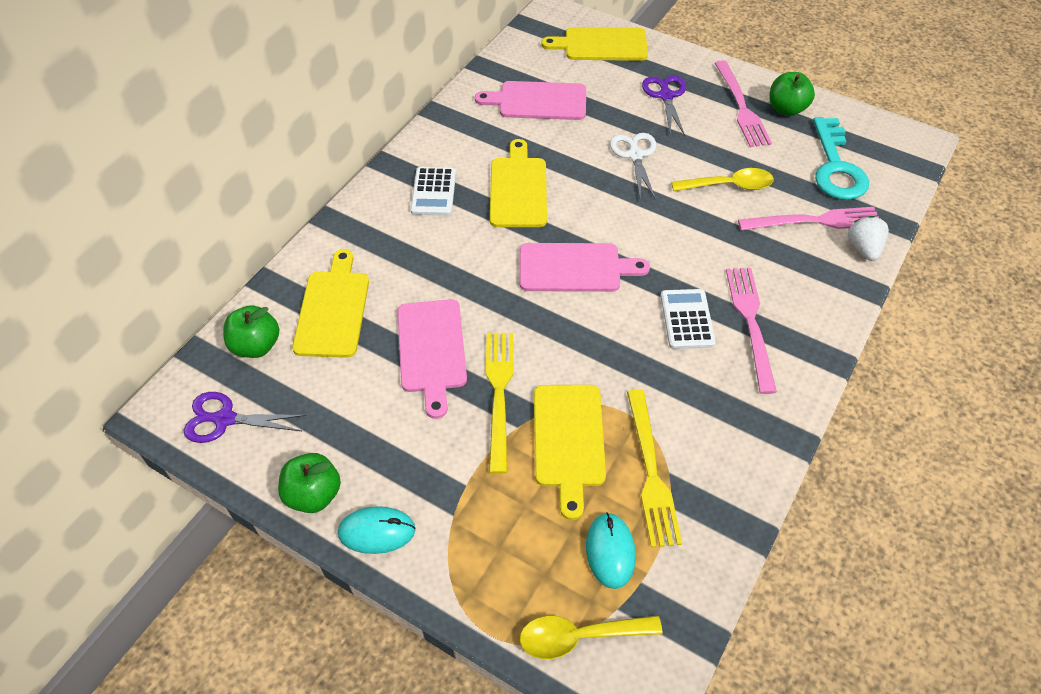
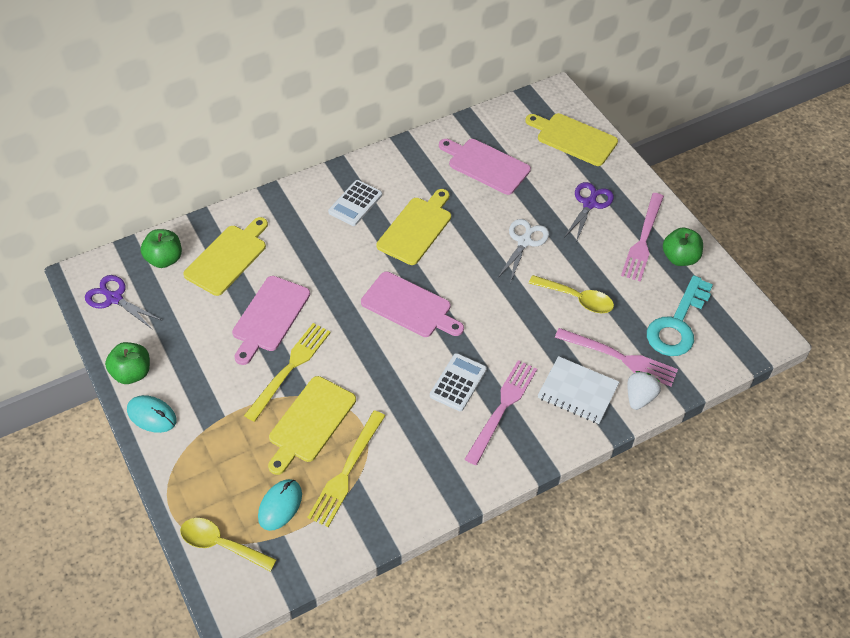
camera: 30 degrees right, 0 degrees up
none -> white notebook [538,356,619,424]

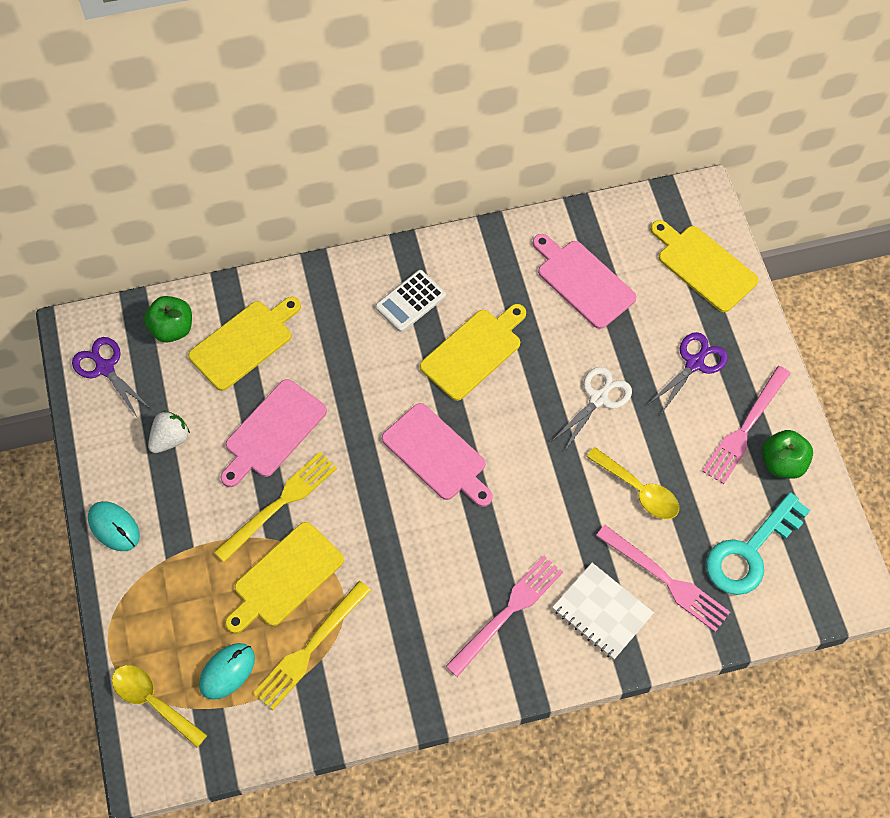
camera: 15 degrees right, 10 degrees up
green apple [105,342,150,384] -> none
white calculator [430,353,487,411] -> none
white strawberry [628,371,661,410] -> white strawberry moved to [148,410,190,453]

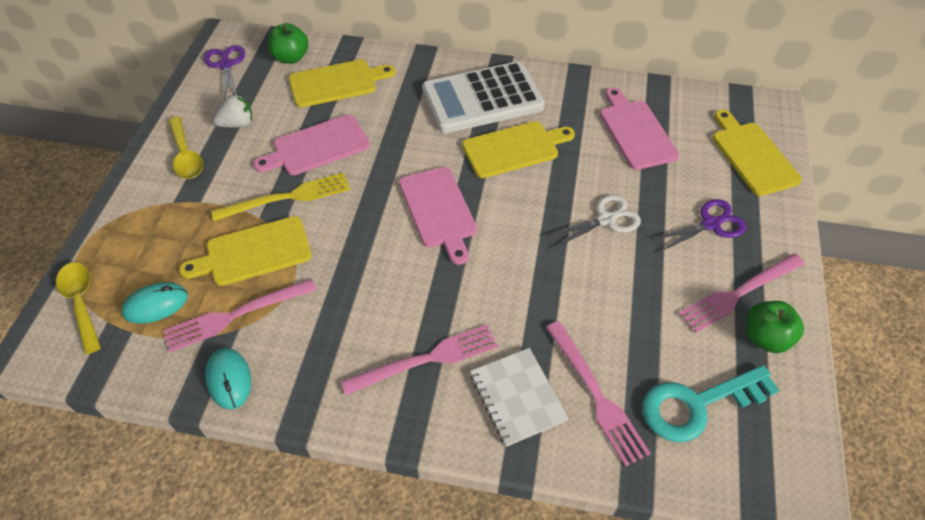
camera: 25 degrees right, 10 degrees down
turquoise mouse [88,501,140,551] -> turquoise mouse moved to [205,348,251,409]
yellow fork [253,581,371,710] -> pink fork [163,279,317,353]
white calculator [375,270,446,332] -> white calculator [422,61,545,133], size x1.96
yellow spoon [586,447,679,519] -> yellow spoon moved to [168,116,203,179]

